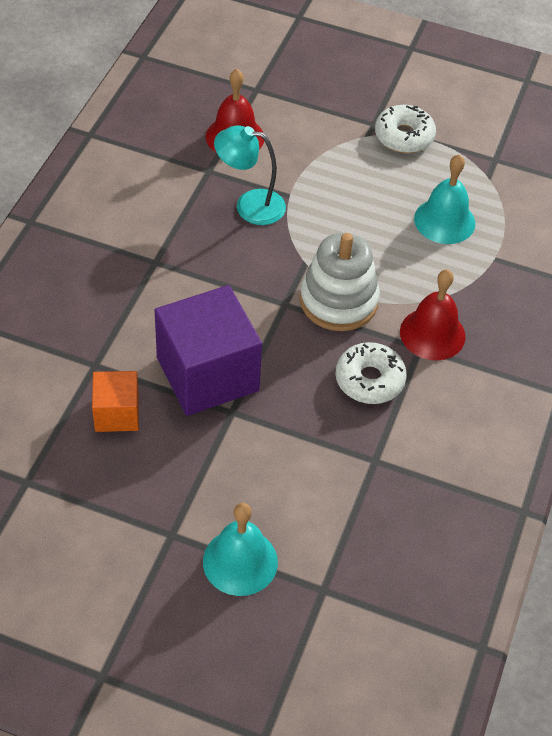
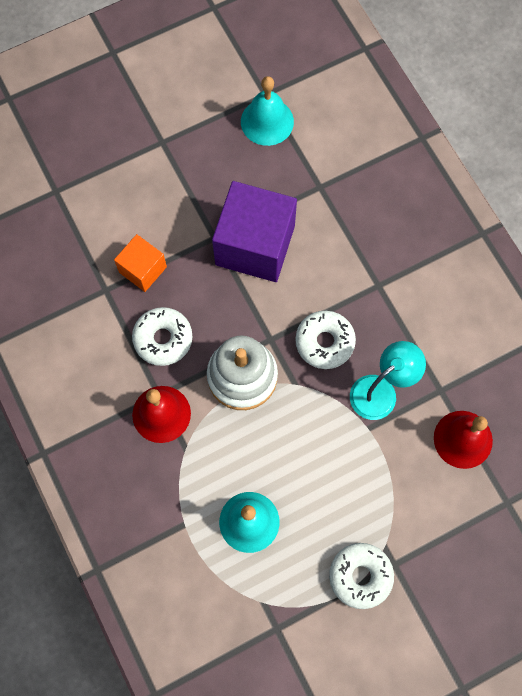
camera: 135 degrees right, 20 degrees up
orange cube [92,371,139,432] -> orange cube moved to [114,234,167,292]
turquoise bell [203,503,278,596] -> turquoise bell moved to [241,76,294,146]
none -> white donut [295,311,356,369]

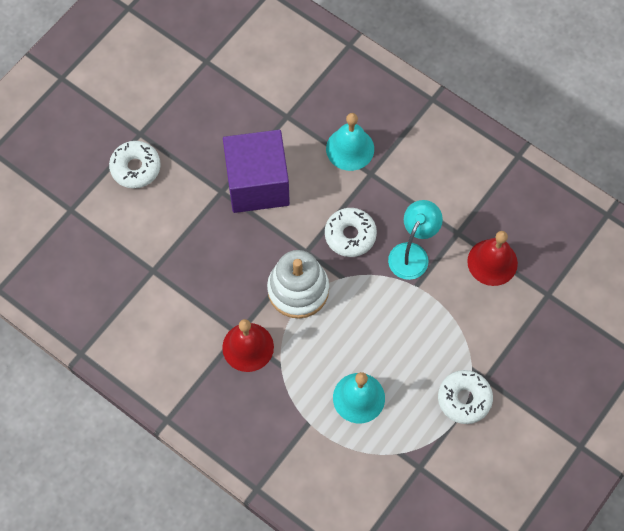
camera: 25 degrees left, 5 degrees down
orange cube [114,234,167,292] -> none
white donut [132,307,192,366] -> white donut moved to [109,141,161,189]
turquoise bell [241,76,294,146] -> turquoise bell moved to [326,113,374,171]

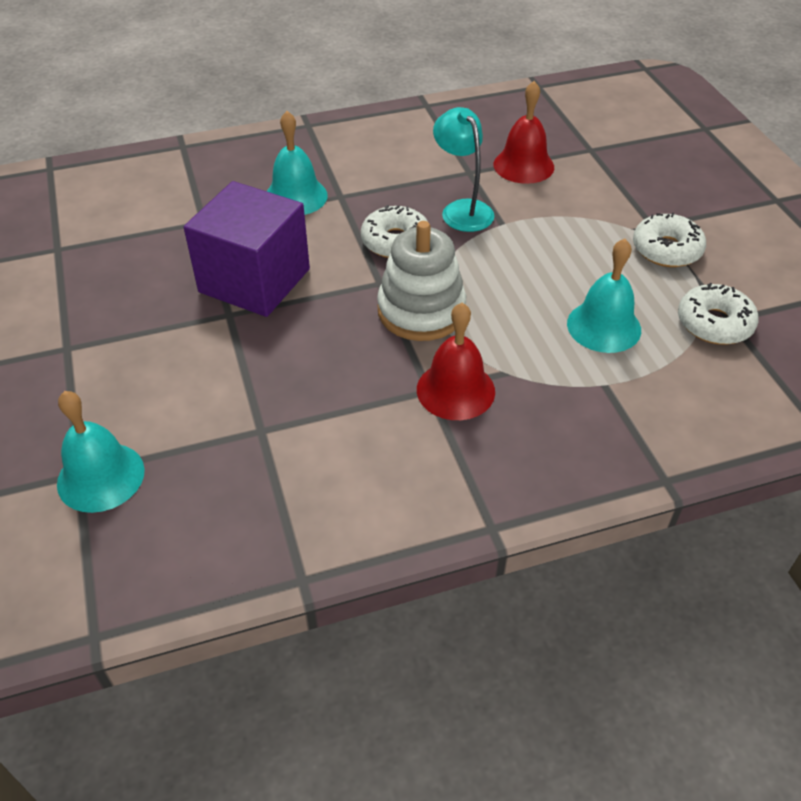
camera: 55 degrees left, 20 degrees down
white donut [109,141,161,189] -> white donut moved to [678,283,759,345]
none -> turquoise bell [57,391,145,513]

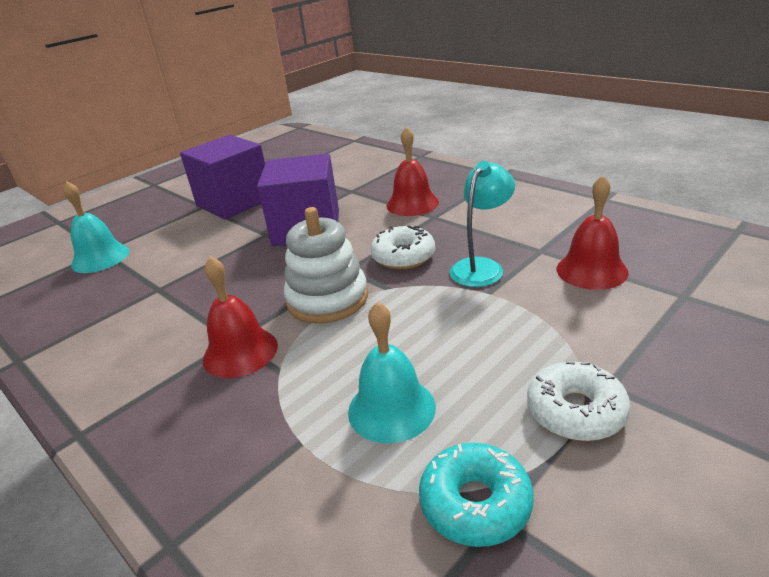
camera: 65 degrees right, 15 degrees down
turquoise bell [267,111,328,215] -> red bell [386,127,439,216]
white donut [678,283,759,345] -> turquoise donut [419,443,534,547]
none -> purple cube [180,135,265,219]

